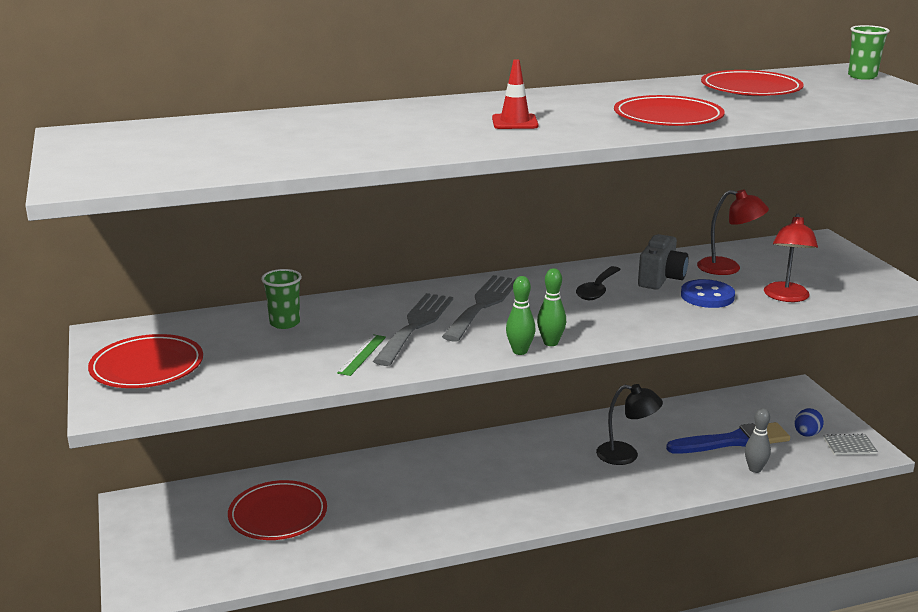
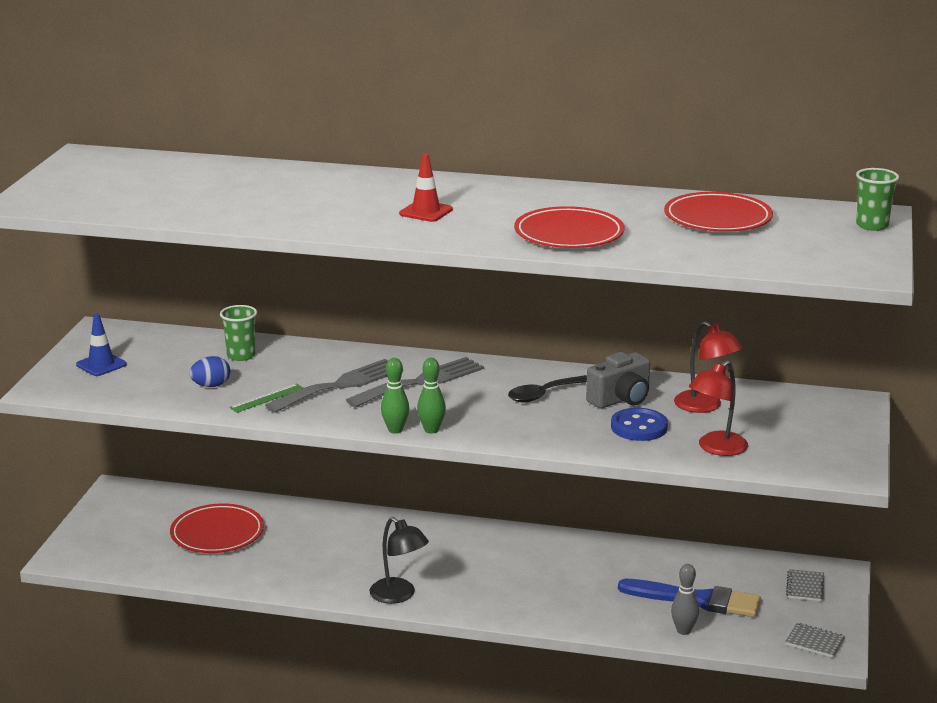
camera: 30 degrees right, 0 degrees up
red plate [88,334,203,388] -> blue traffic cone [76,314,127,376]
black lamp [596,384,663,465] -> black lamp moved to [370,517,429,604]
blue egg [794,408,824,437] -> blue egg moved to [189,356,230,387]
none -> grey notebook [786,569,824,602]

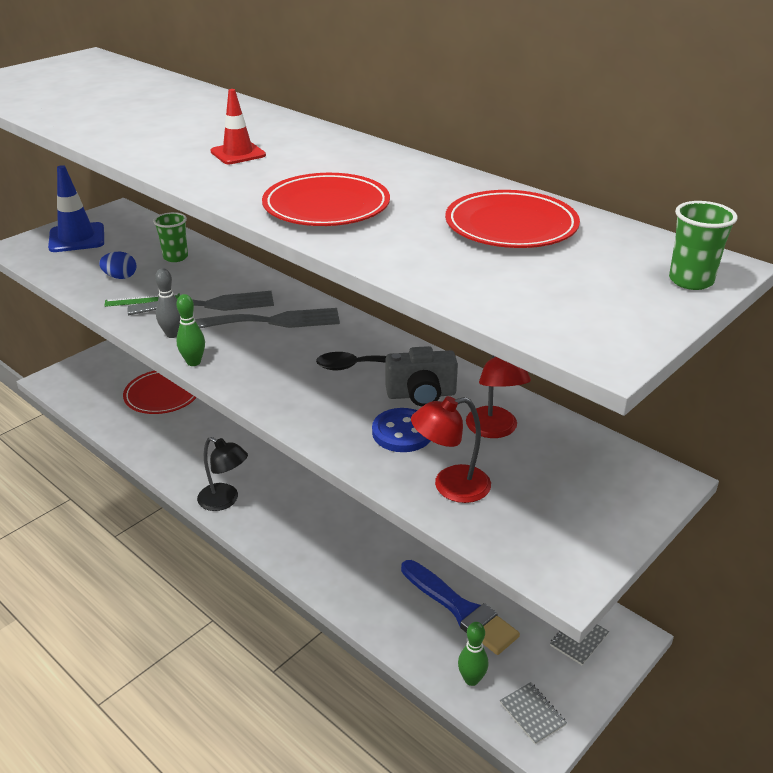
camera: 30 degrees right, 10 degrees up
blue traffic cone [76,314,127,376] -> blue traffic cone [48,165,104,252], size x1.64
black lamp [370,517,429,604] -> black lamp turned 45 degrees counterclockwise [197,437,248,511]
green bowling pin [417,358,446,434] -> green bowling pin moved to [458,622,488,686]
grey bowling pin [671,564,699,635] -> grey bowling pin moved to [155,268,180,338]

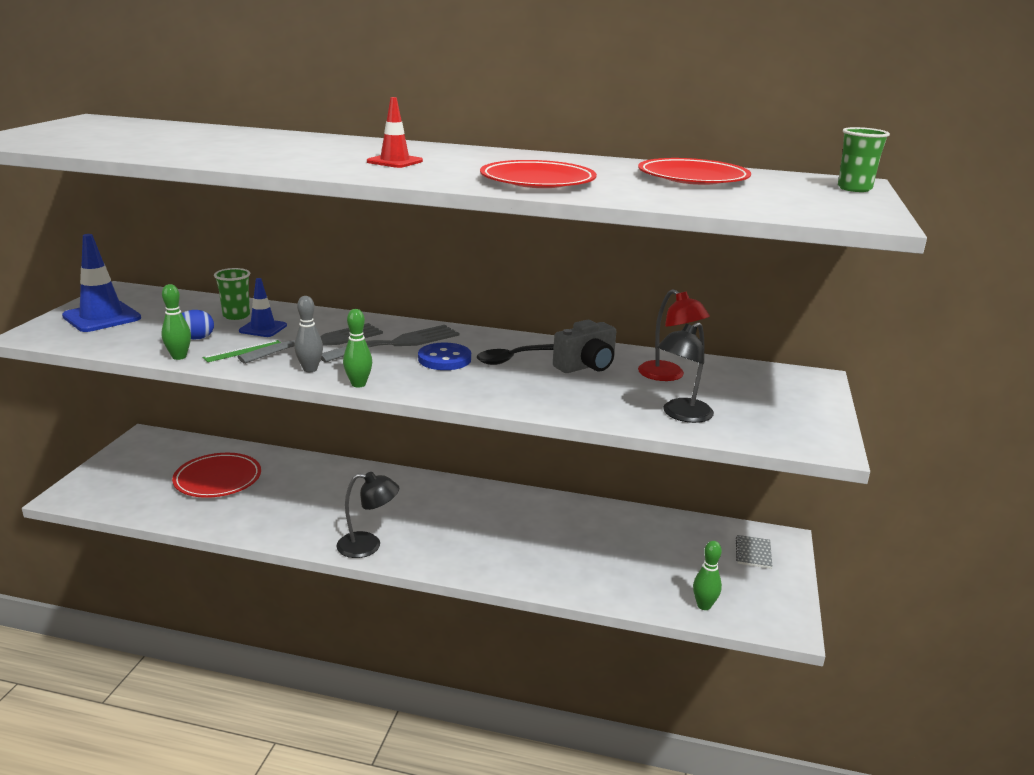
camera: 30 degrees left, 10 degrees down
blue button [372,408,430,452] -> blue button moved to [418,342,471,370]
blue brush [401,560,520,655] -> none
red lamp [411,396,491,503] -> black lamp [657,322,714,423]
grey notebook [500,682,567,744] -> none
none -> green bowling pin [161,284,191,360]
none -> blue traffic cone [239,278,287,337]

